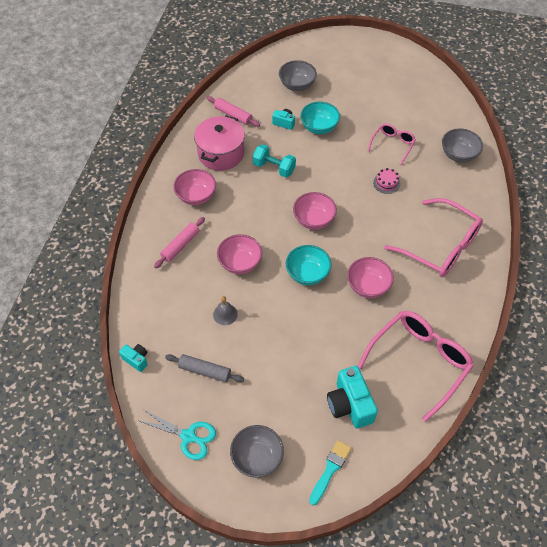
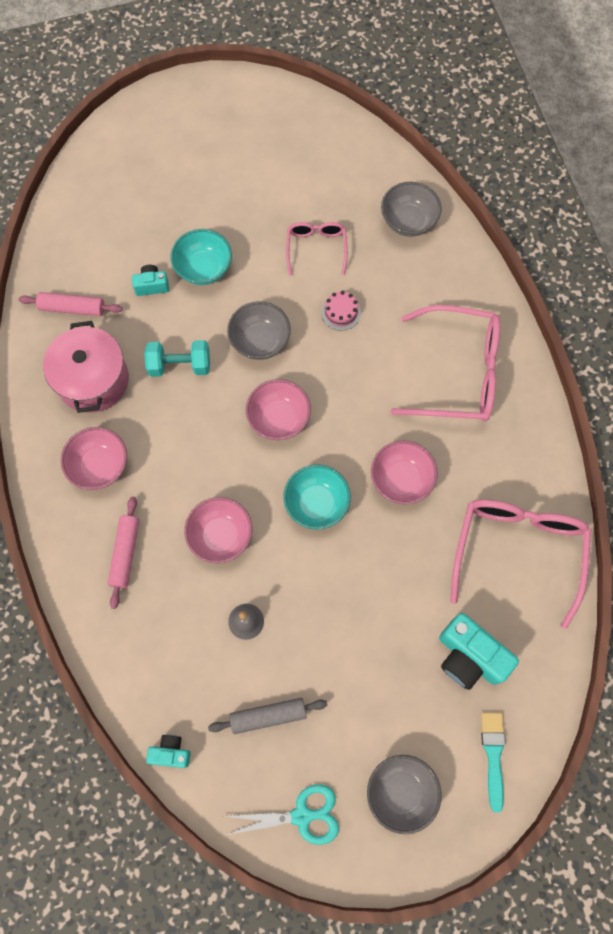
camera: 30 degrees left, 15 degrees up
grey bowl [279,60,317,91] -> grey bowl moved to [227,301,291,360]

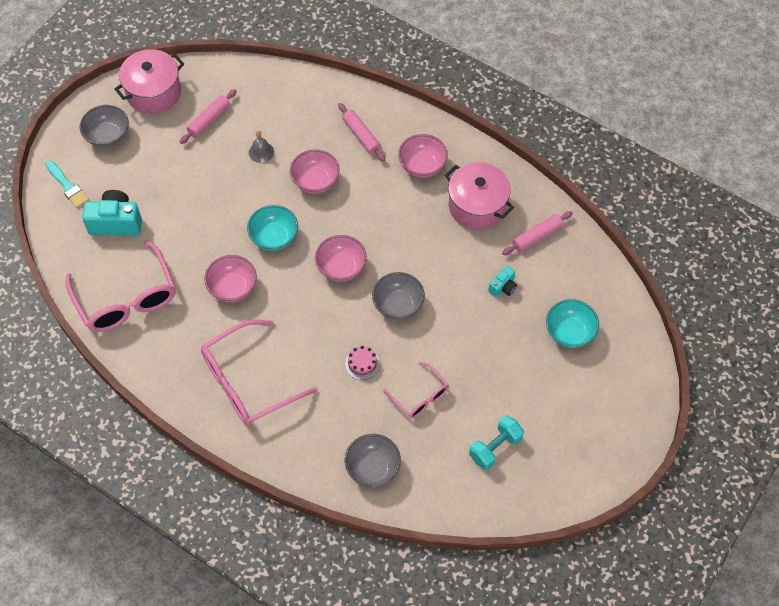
camera: 140 degrees right, 10 degrees down
turquoise dumbbell [144,340,210,377] -> turquoise dumbbell moved to [469,415,524,470]
turquoise camera [146,734,191,768] -> none
turquoise bowl [170,229,232,285] -> turquoise bowl moved to [546,299,599,348]
grey rolling pin [208,698,327,734] -> pink rolling pin [180,89,237,144]
turquoise scissors [226,784,339,845] -> pink pot [114,49,184,114]

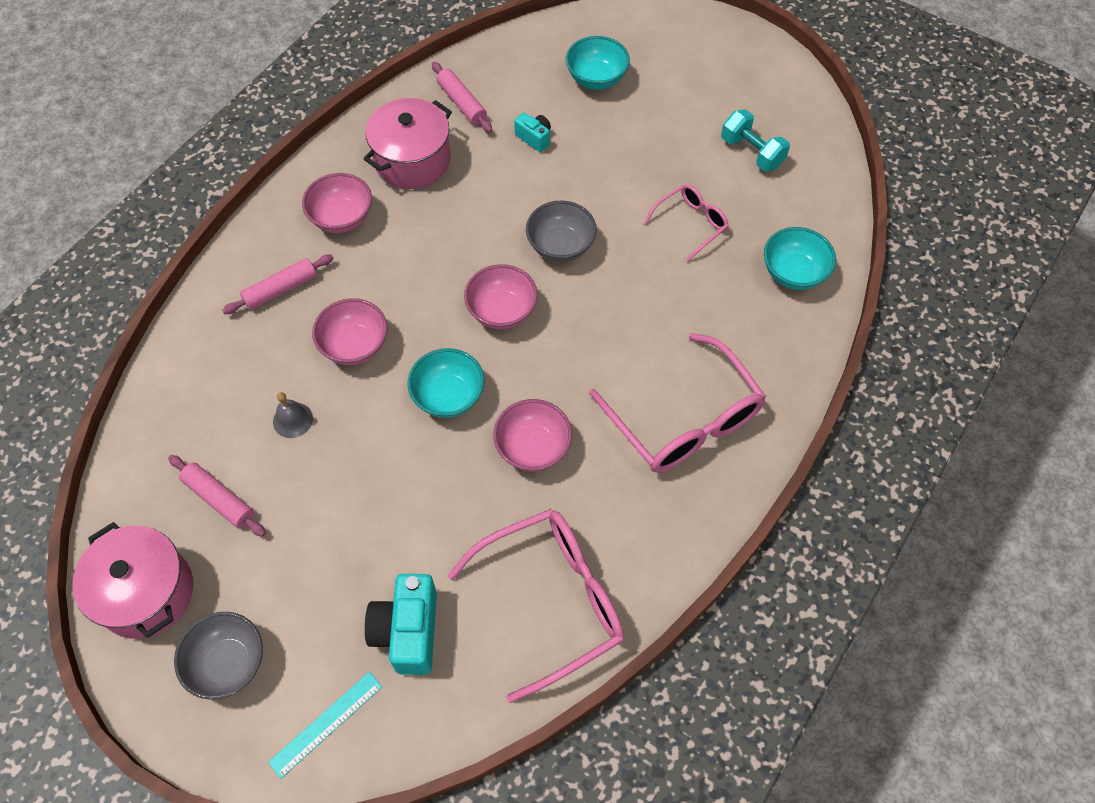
camera: 90 degrees left, 0 degrees up
turquoise brush [45,160,89,208] -> turquoise ruler [268,672,382,779]
pink cake [345,346,380,380] -> none
grey bowl [345,434,401,487] -> turquoise bowl [764,227,836,290]

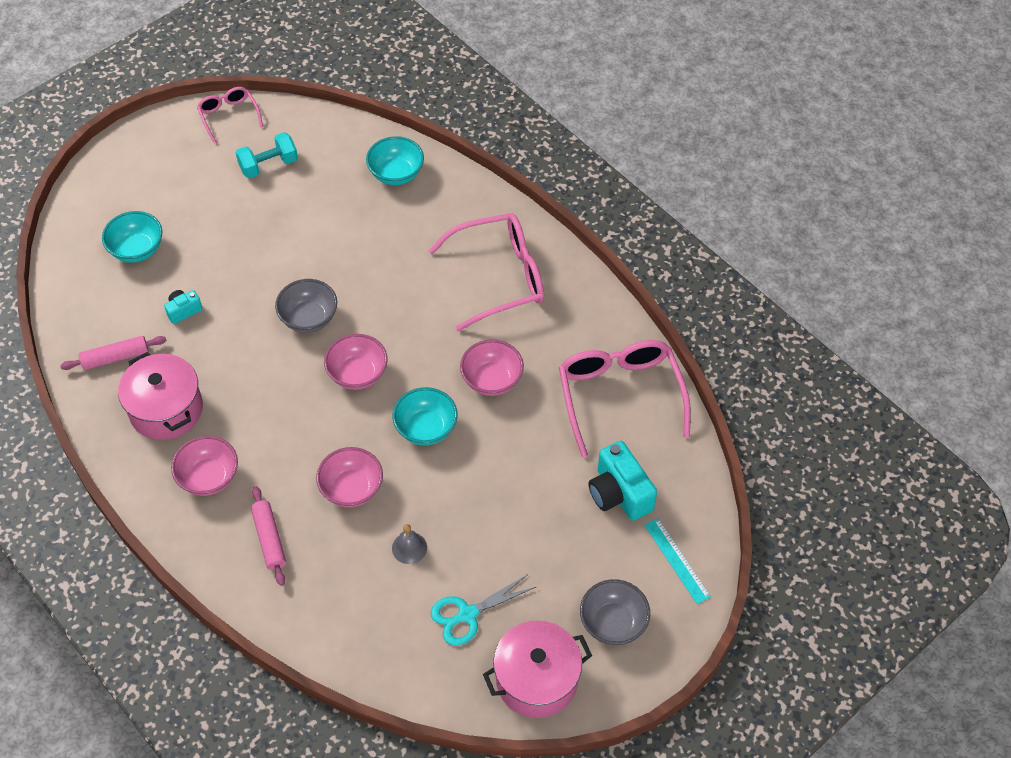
camera: 75 degrees left, 5 degrees down
pink rolling pin [168,455,266,537] -> turquoise scissors [431,574,536,646]
turquoise camera [365,574,437,675] -> turquoise camera turned 45 degrees clockwise [588,441,657,521]
pink glasses [644,184,729,262] -> pink glasses moved to [197,87,263,144]

